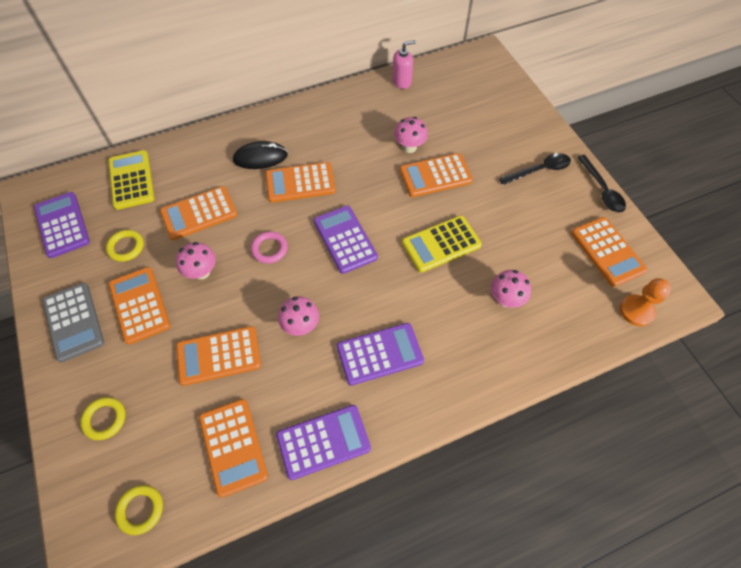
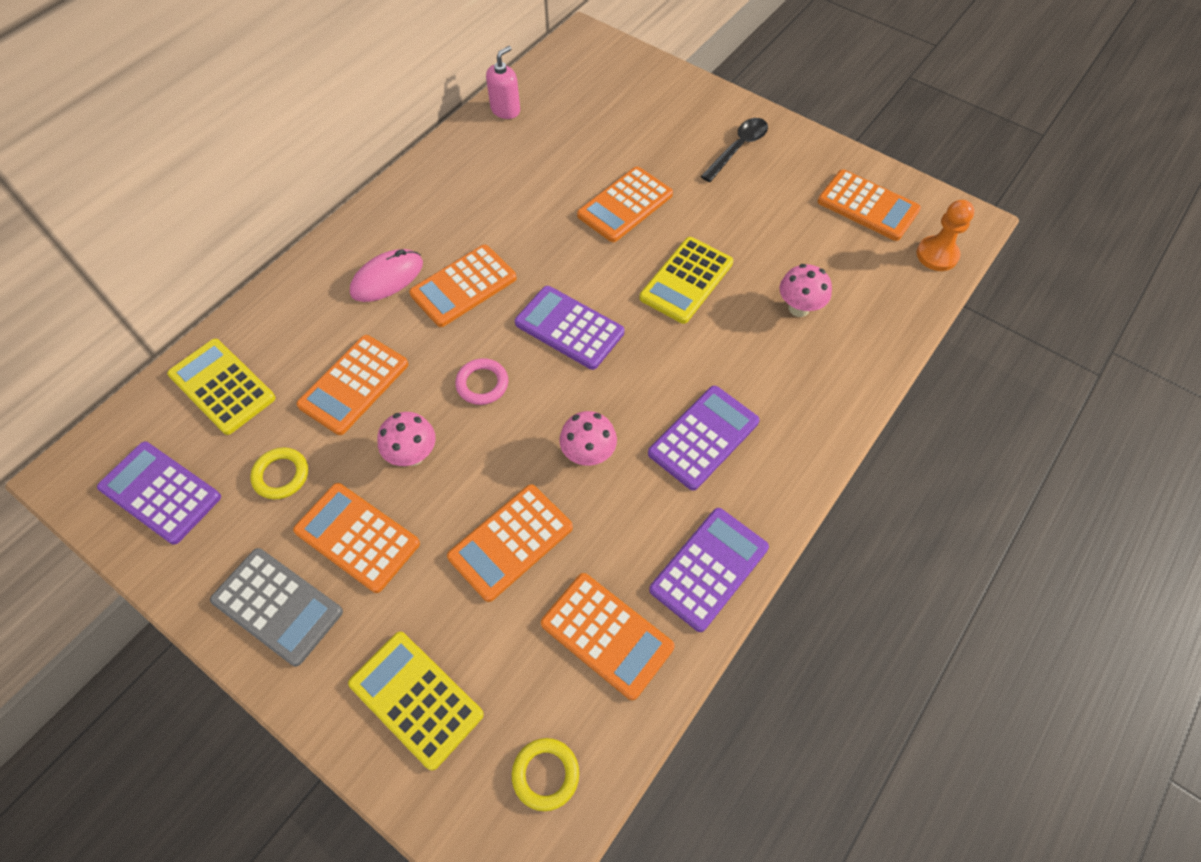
camera: 30 degrees left, 0 degrees up
yellow ring [80,397,125,440] -> yellow calculator [348,632,484,771]
black mouse [233,141,288,169] -> pink mouse [350,249,423,302]
pink mushroom [394,117,428,153] -> none
black spoon [577,155,626,213] -> none

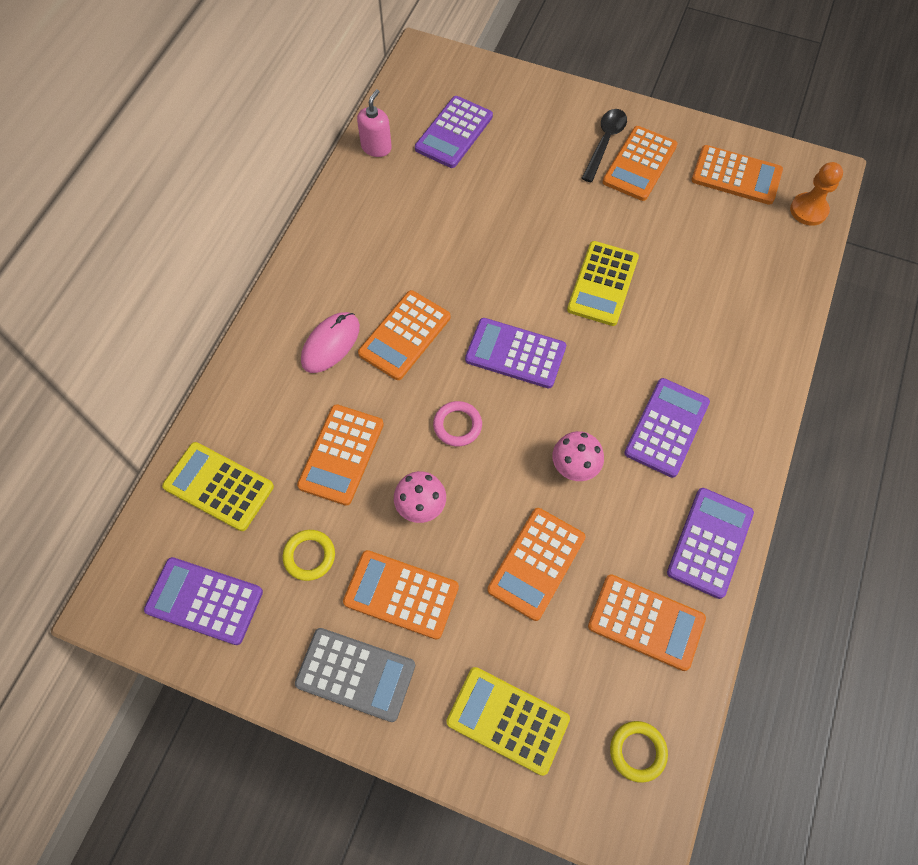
camera: 15 degrees left, 5 degrees up
orange calculator [577,167,673,242] -> orange calculator moved to [603,126,677,201]
pink mushroom [780,264,832,317] -> none
none -> purple calculator [415,96,493,168]

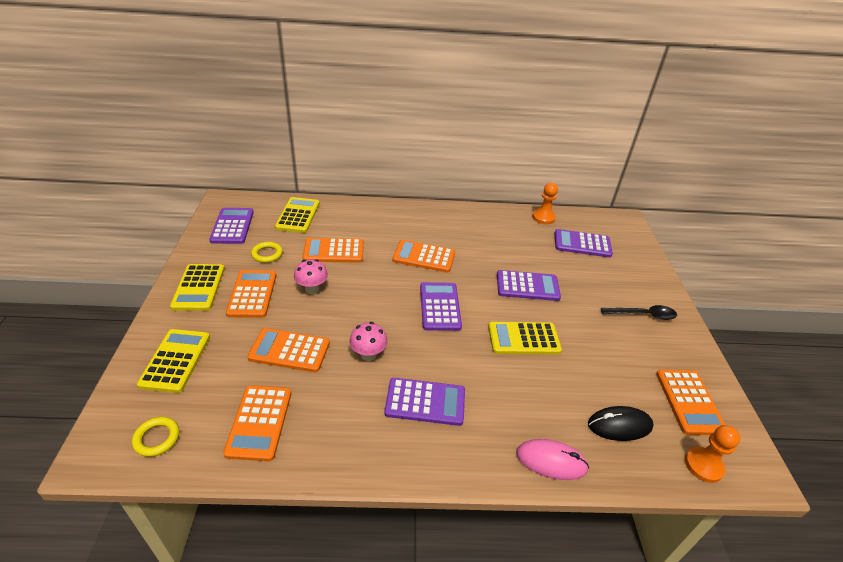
camera: 65 degrees right, 25 degrees down
grey calculator [295,628,415,722] -> yellow calculator [170,264,225,311]
pink mouse [301,312,360,373] -> pink mouse moved to [516,439,589,480]
pink soap dispenser [357,89,392,157] -> orange pawn [532,183,558,224]
pink ring [433,401,482,446] -> none
orange calculator [603,126,677,201] -> none
purple calculator [667,488,754,599] -> purple calculator moved to [497,270,561,301]
none -> black mouse [588,406,654,441]

